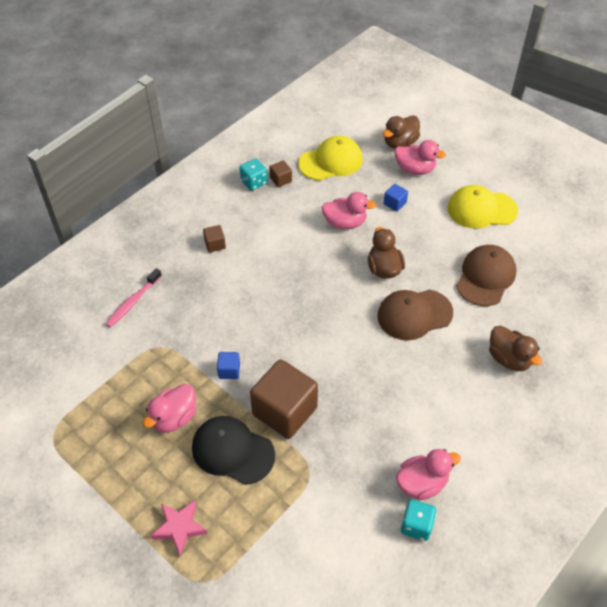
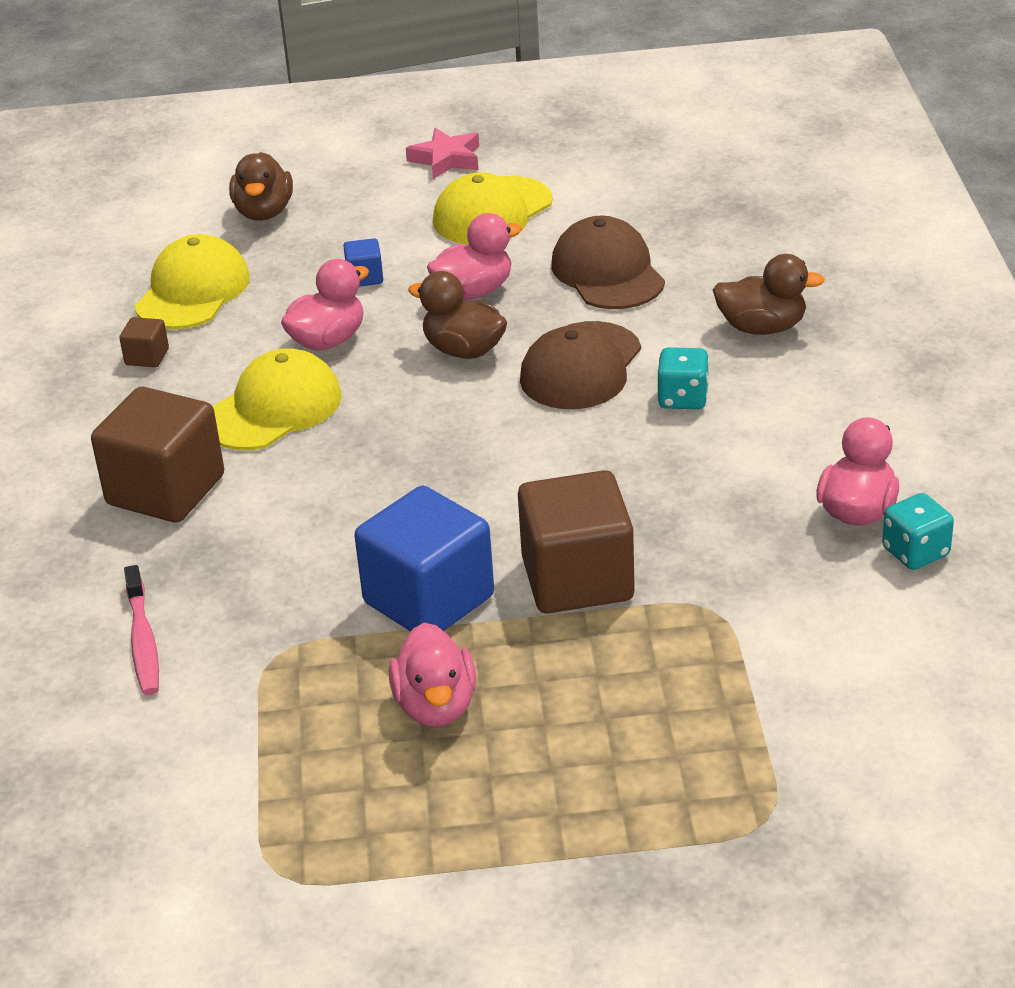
camera: 45 degrees left, 15 degrees down
pink star [150,500,208,556] -> pink star moved to [406,128,479,179]
black cap [192,416,275,485] -> none
brown cube [203,225,226,252] -> brown cube [91,387,224,523], size x2.32
blue cube [217,352,240,379] -> blue cube [354,486,494,631], size x2.32
turquoise dice [240,159,267,191] -> turquoise dice moved to [657,347,709,410]
pink duck [395,140,446,175] -> pink duck moved to [427,213,522,300]
none -> yellow cap [213,348,342,450]

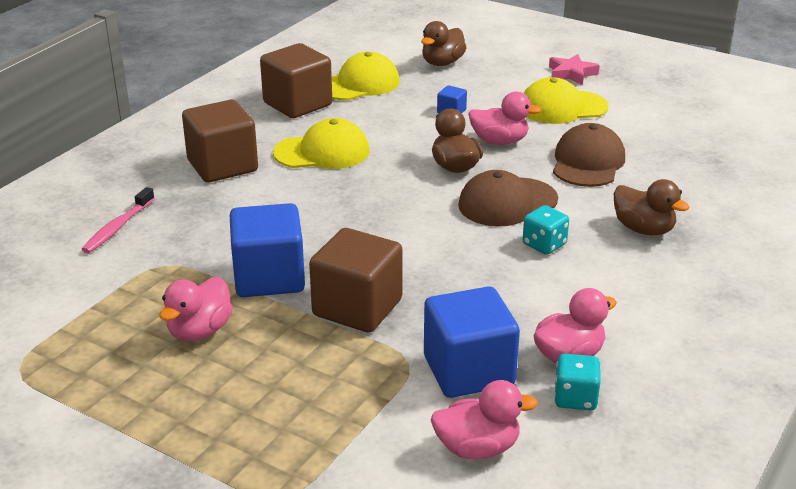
camera: 35 degrees right, 5 degrees down
brown cube [119,317,169,367] -> brown cube [260,43,332,118], size x2.32
pink duck [281,259,369,351] -> pink duck moved to [431,380,538,459]
none -> blue cube [424,286,520,398]

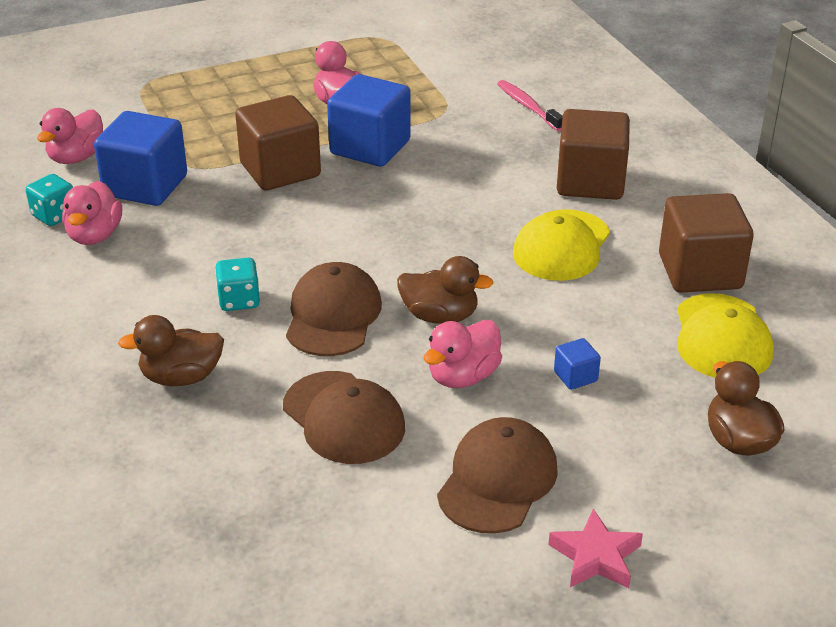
camera: 125 degrees right, 5 degrees up
yellow cap [524,77,609,124] -> brown cap [437,417,558,534]

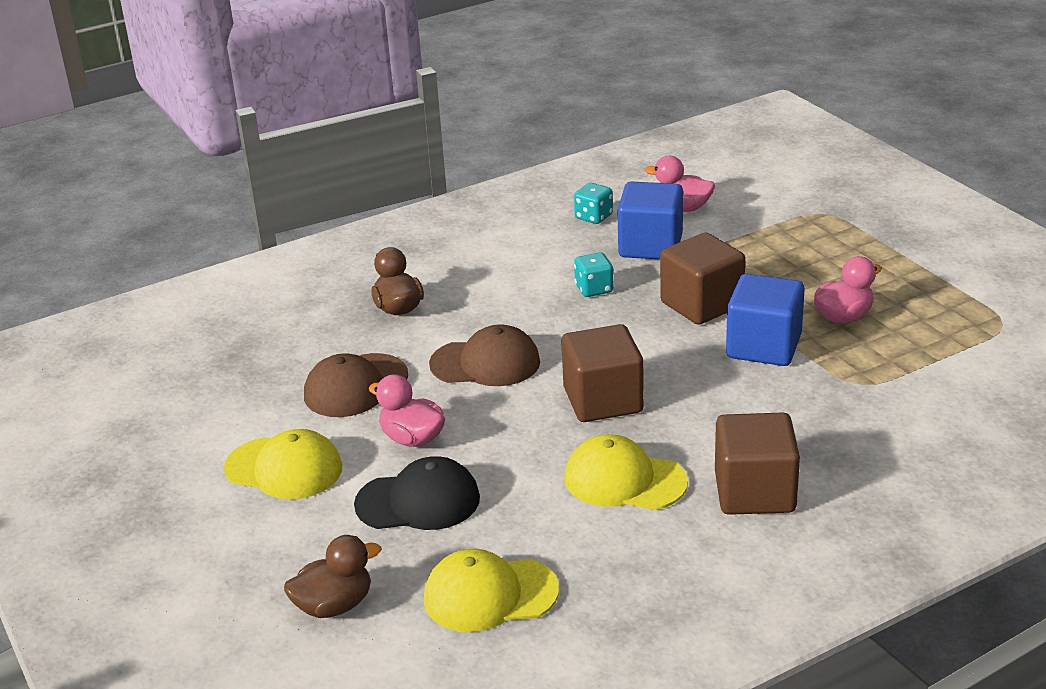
camera: 85 degrees right, 5 degrees down
pink duck [62,181,122,245] -> none
turquoise dice [215,258,260,311] -> turquoise dice moved to [574,252,614,297]
brown duck [397,256,493,324] -> none
brown cap [437,417,558,534] -> yellow cap [224,429,342,499]
pink toothbrush [497,80,563,131] -> none
pink star [548,508,643,588] -> none
blue cube [554,338,601,390] -> black cap [354,456,480,530]
brown cube [659,193,754,293] -> brown cube moved to [561,324,644,422]

